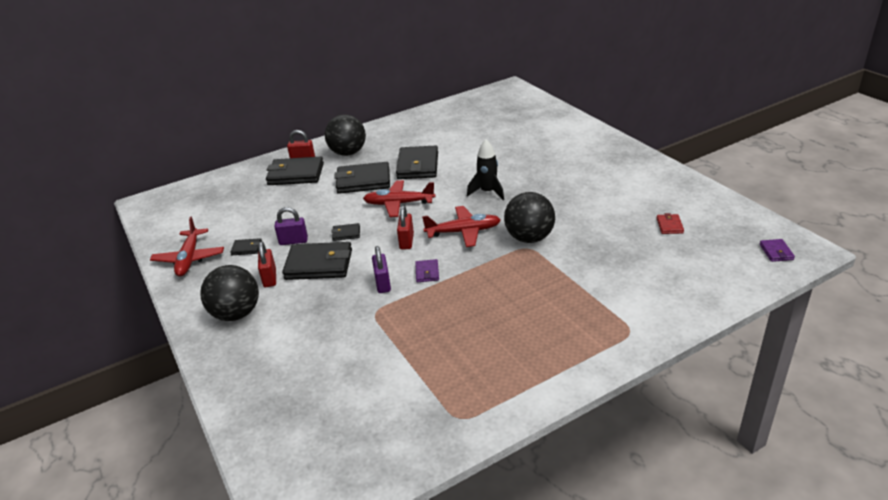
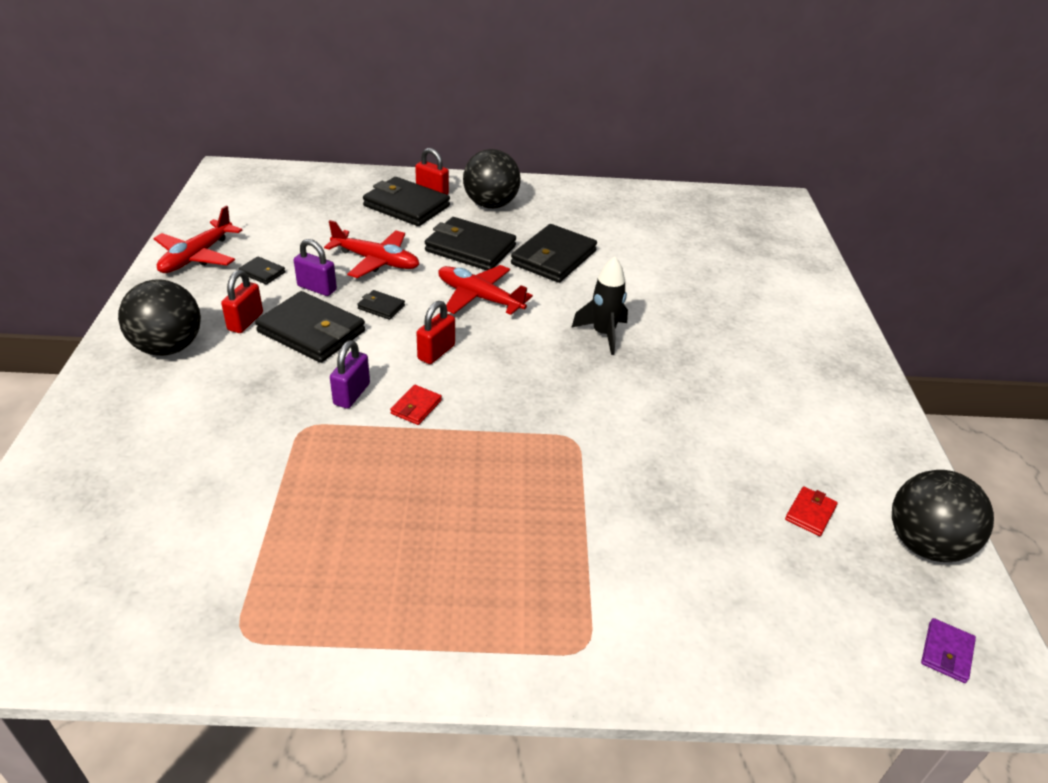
camera: 25 degrees right, 5 degrees up
purple wallet [415,259,439,282] -> red wallet [390,385,442,425]
red plane [422,206,501,247] -> red plane moved to [324,220,419,278]
black ball [504,192,555,243] -> black ball moved to [892,470,994,562]

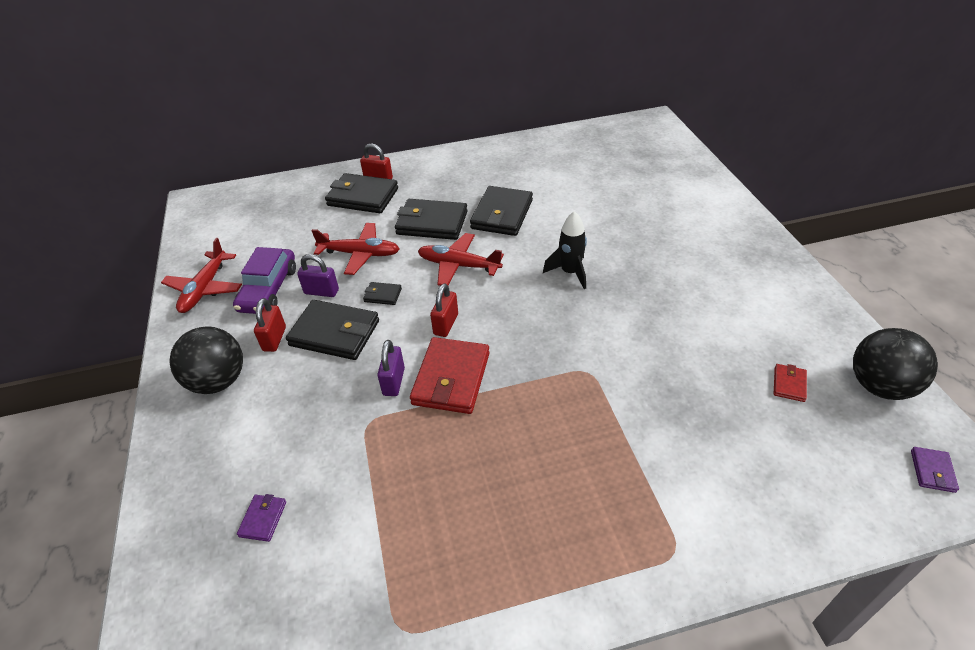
camera: 10 degrees left, 5 degrees up
black wallet [238,257,286,285] -> purple car [233,247,296,314]
red wallet [390,385,442,425] -> red wallet [410,337,490,414], size x2.17
black ball [463,149,521,209] -> none
none -> purple wallet [237,494,286,542]

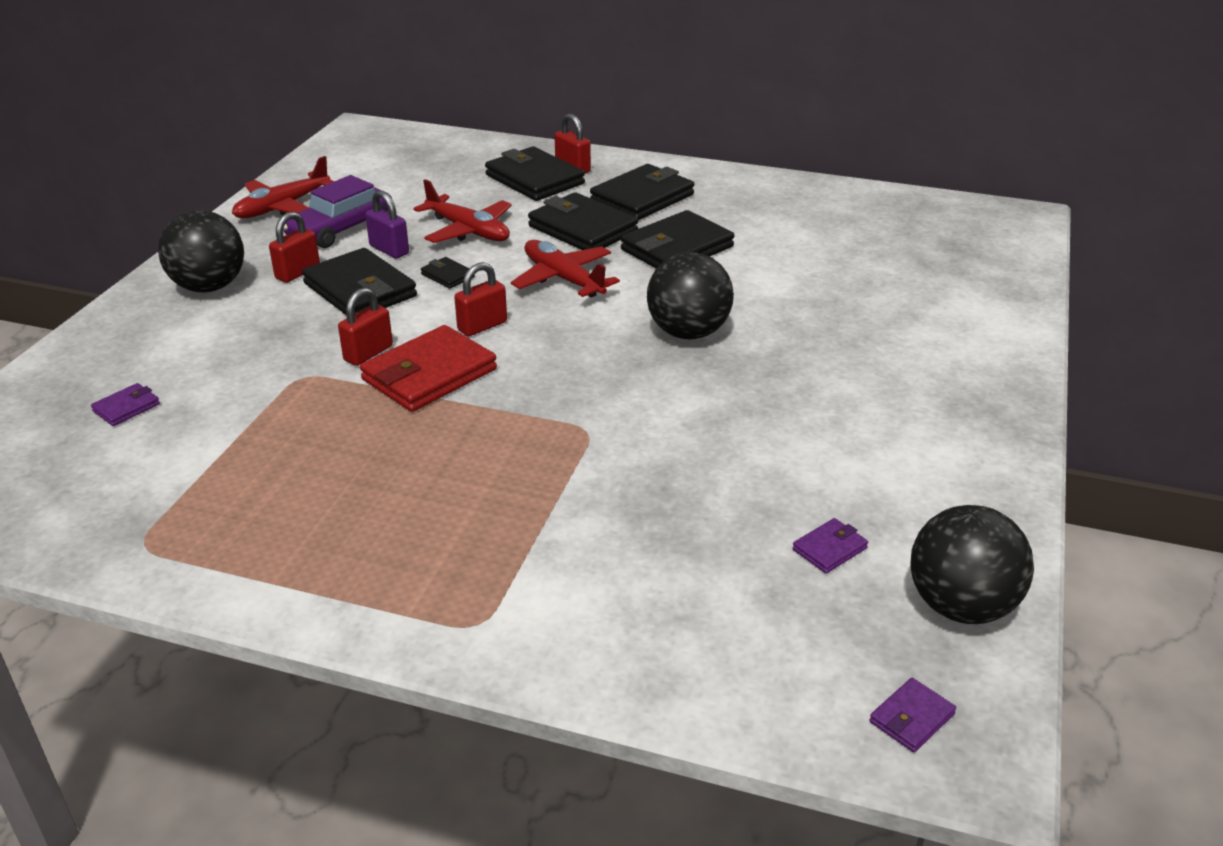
camera: 30 degrees right, 10 degrees down
purple padlock [377,340,405,396] -> red padlock [338,288,393,366]
black rocket [543,211,587,289] -> black ball [647,252,734,339]
red wallet [774,364,807,402] -> purple wallet [793,518,868,573]
none -> black wallet [590,164,694,220]

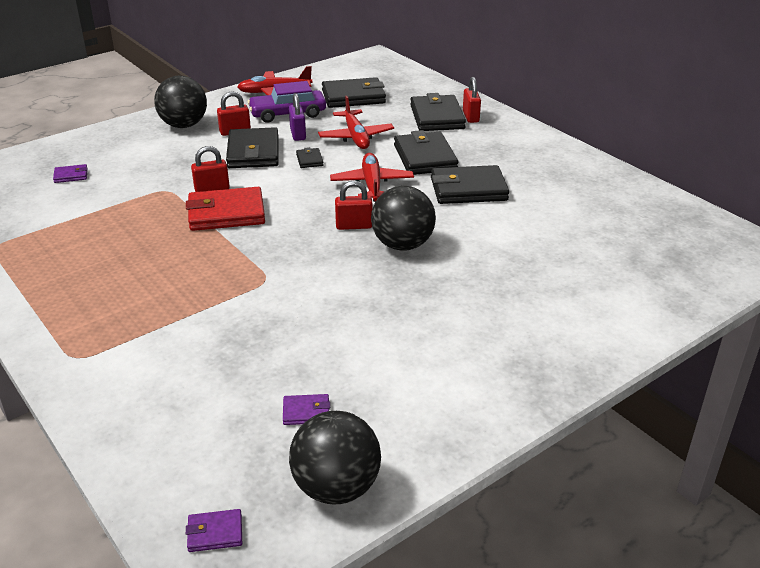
camera: 35 degrees right, 0 degrees up
red padlock [454,262,507,336] -> red padlock moved to [335,181,373,230]
black wallet [590,164,694,220] -> black wallet moved to [322,77,386,108]

